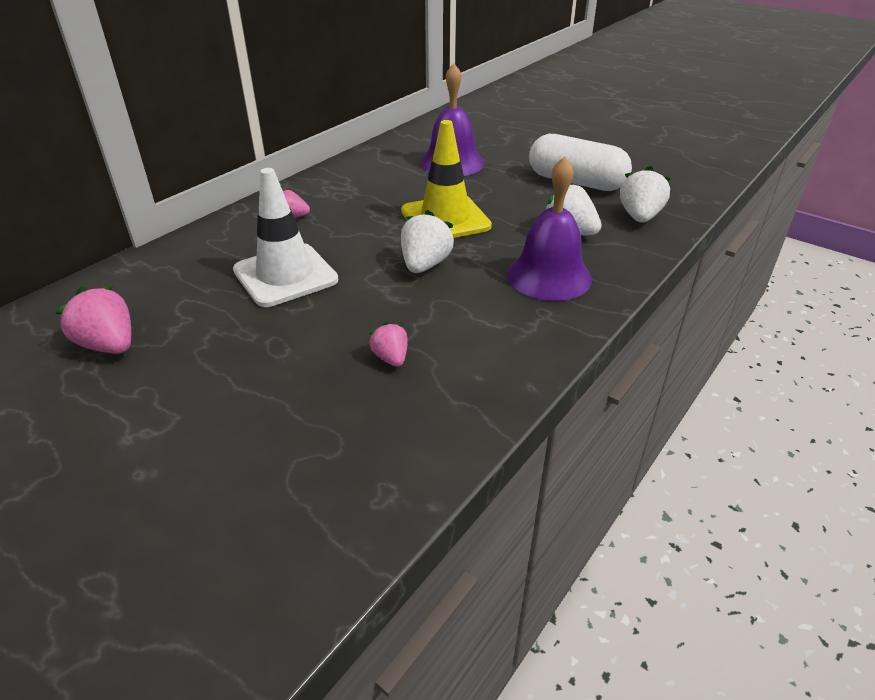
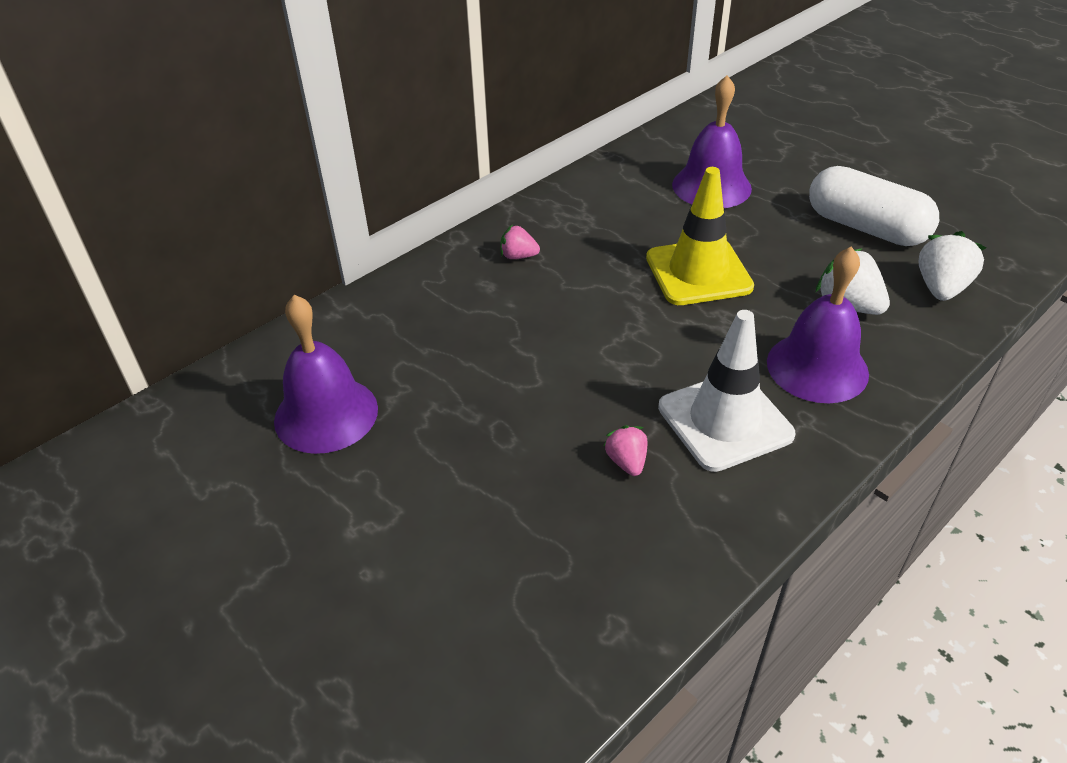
camera: 10 degrees right, 5 degrees up
pink strawberry [55,286,131,354] -> purple bell [274,295,378,454]
white traffic cone [233,168,338,307] -> white traffic cone moved to [658,310,795,472]
white strawberry [401,210,455,273] -> none

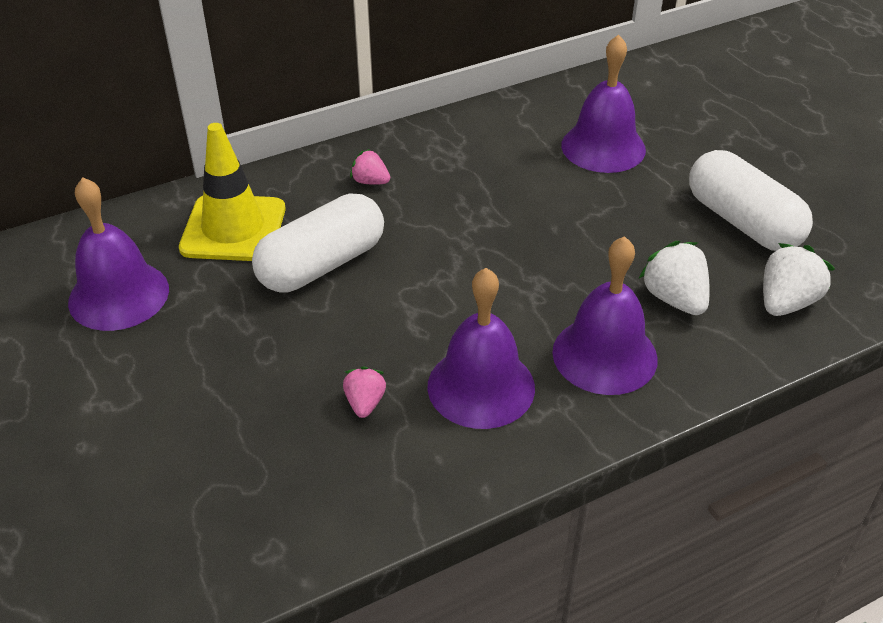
camera: 15 degrees right, 0 degrees up
yellow traffic cone [646,167,754,305] -> yellow traffic cone moved to [179,123,286,261]
white traffic cone [658,310,795,472] -> purple bell [427,268,535,429]
none -> white capsule [252,194,384,292]

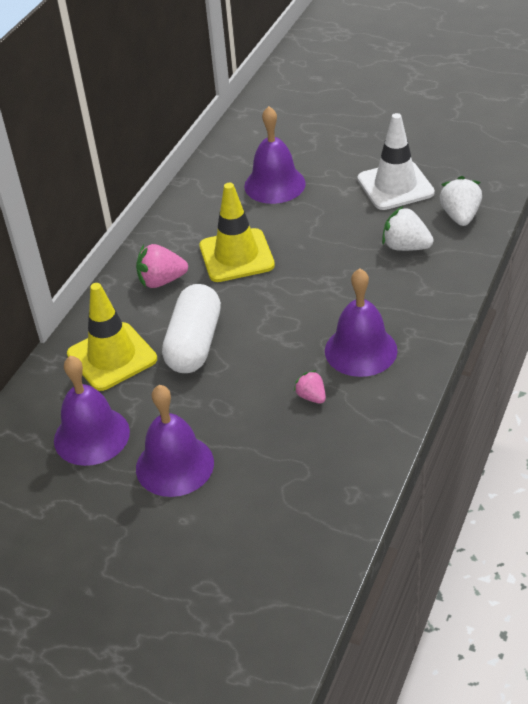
camera: 35 degrees left, 0 degrees up
pink strawberry [350,149,390,185] -> pink strawberry [136,244,188,288], size x1.66
purple bell [552,236,658,395] -> purple bell moved to [136,385,214,497]
white capsule [689,150,813,251] -> white traffic cone [357,113,435,210]
none -> yellow traffic cone [200,183,275,282]

